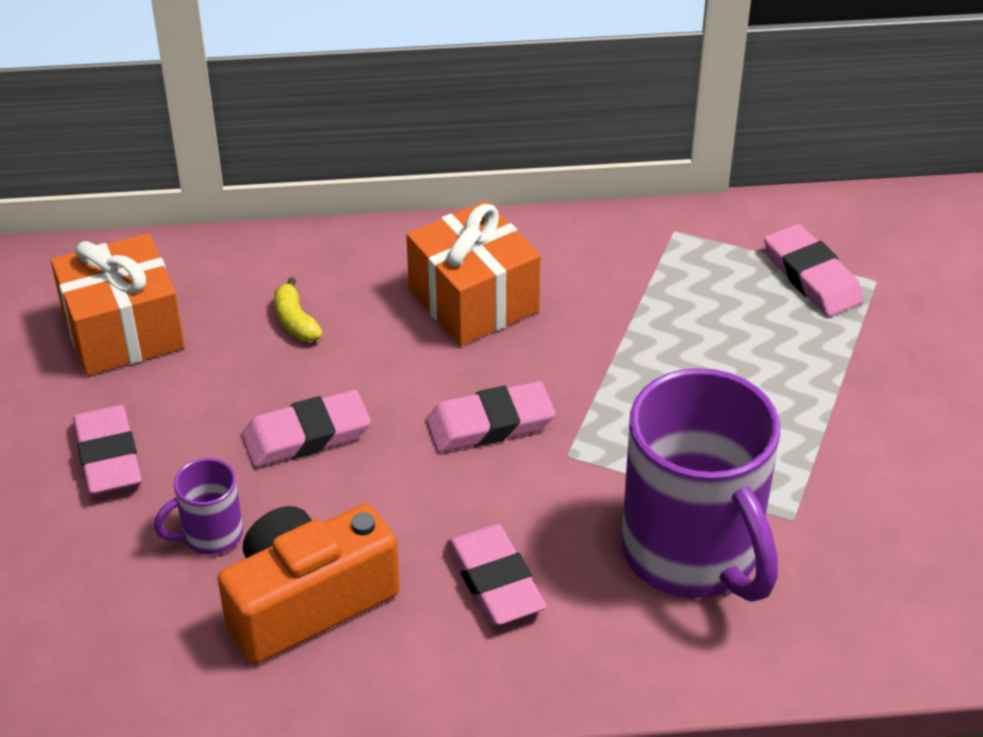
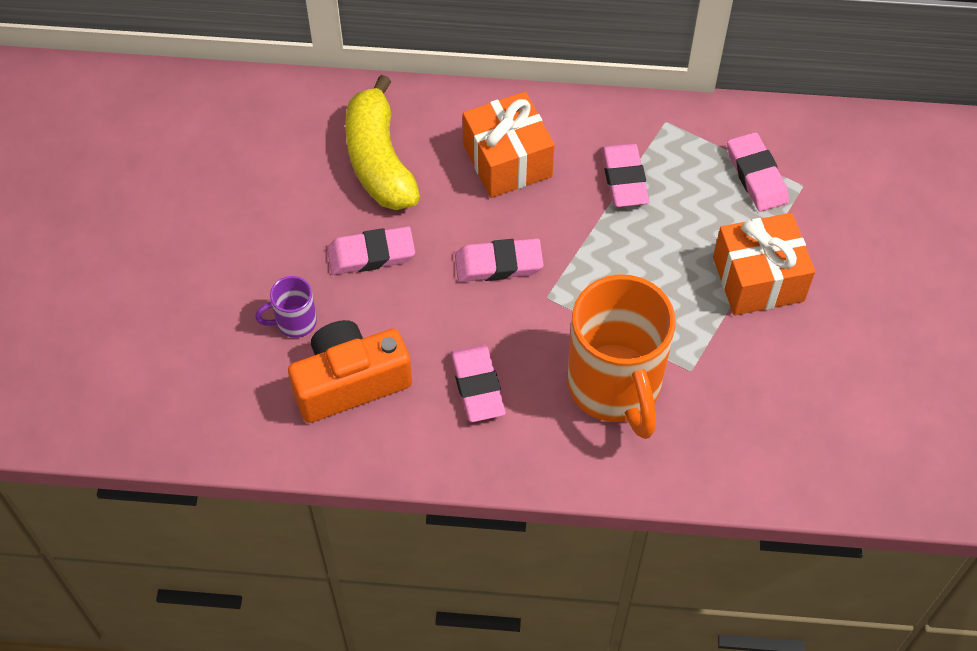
camera: 10 degrees right, 15 degrees up
orange gift [51,233,185,376] -> orange gift moved to [713,213,815,316]
pink eraser [73,405,142,495] -> pink eraser moved to [602,143,649,207]
yellow banana [274,277,323,342] -> yellow banana [345,75,420,210], size x2.48
purple mug [621,368,780,602] -> orange mug [567,274,676,439]

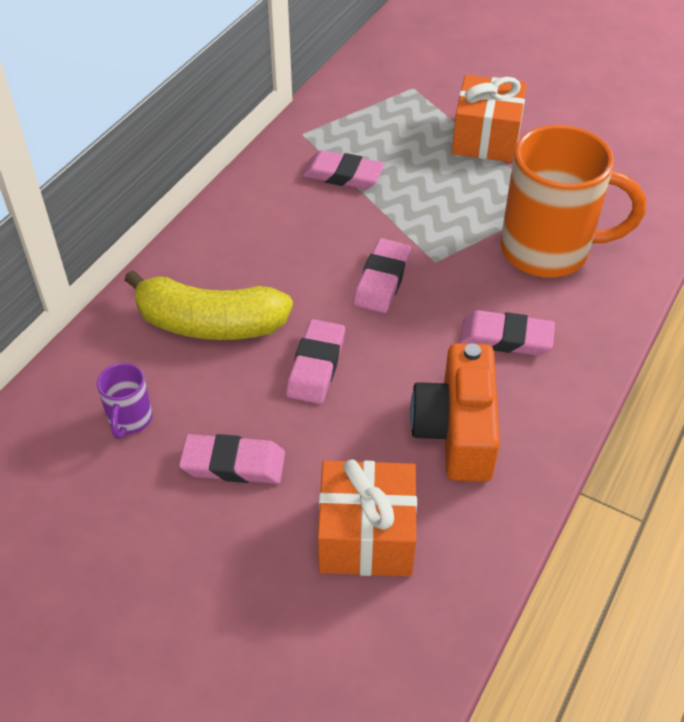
camera: 65 degrees left, 10 degrees down
purple mug [255,276,317,338] -> purple mug moved to [97,363,152,439]
orange gift [463,92,555,198] -> orange gift moved to [318,460,417,576]
pink eraser [727,132,789,212] -> pink eraser moved to [179,434,285,484]

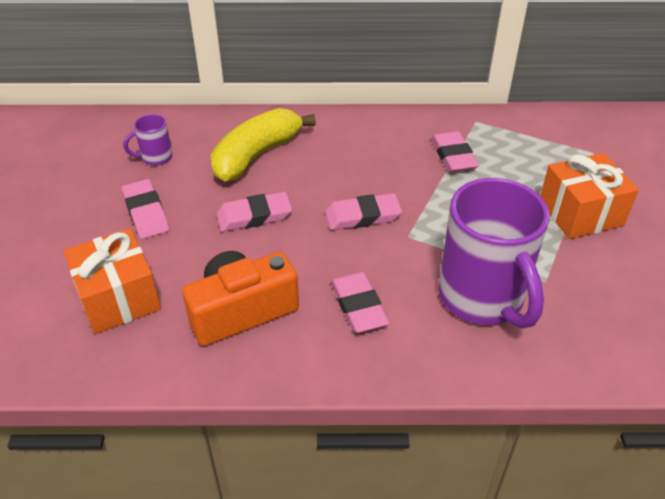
camera: 60 degrees right, 5 degrees down
yellow banana [125,270,293,340] -> yellow banana turned 60 degrees clockwise [210,108,316,182]
orange mug [500,125,646,277] -> purple mug [438,178,549,329]

